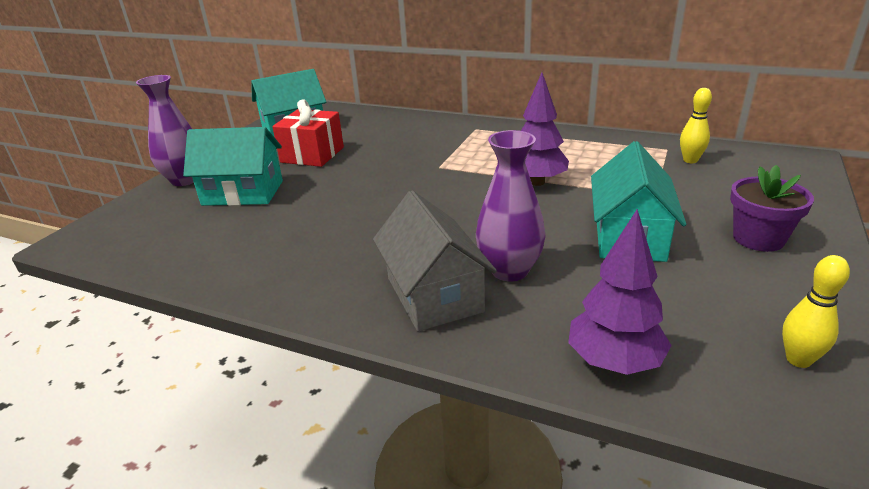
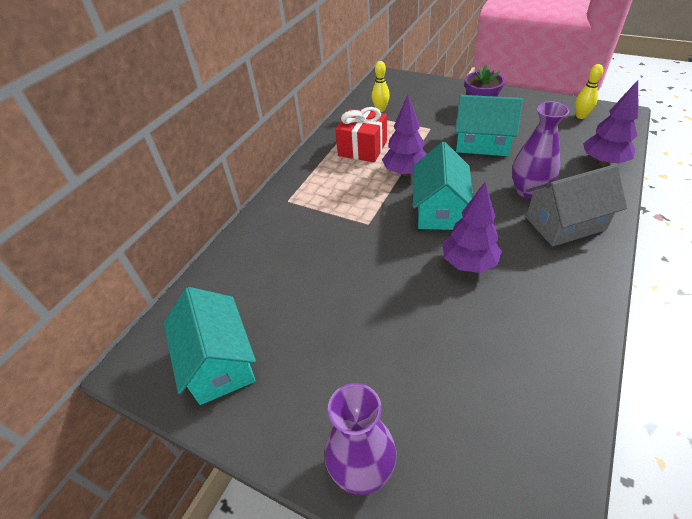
camera: 85 degrees left, 15 degrees up
turquoise house [183,127,283,206] -> turquoise house moved to [413,142,473,230]
red gift [272,99,344,167] -> red gift moved to [335,107,387,162]
none -> purple tree [443,182,502,273]

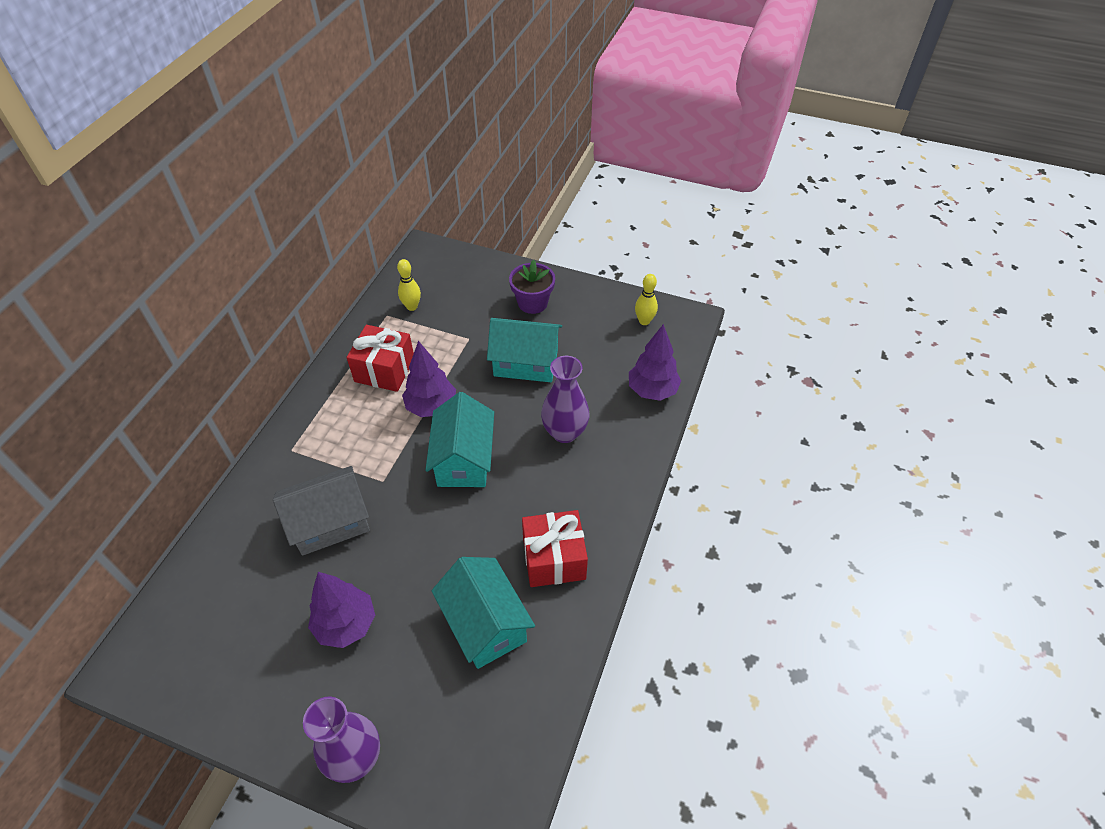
camera: 10 degrees left, 5 degrees up
turquoise house [163,287,256,405] -> turquoise house moved to [432,557,535,669]
purple tree [443,182,502,273] -> purple tree moved to [308,572,375,648]
grey house [526,164,627,247] -> grey house moved to [273,466,370,556]
none -> red gift [522,510,588,587]

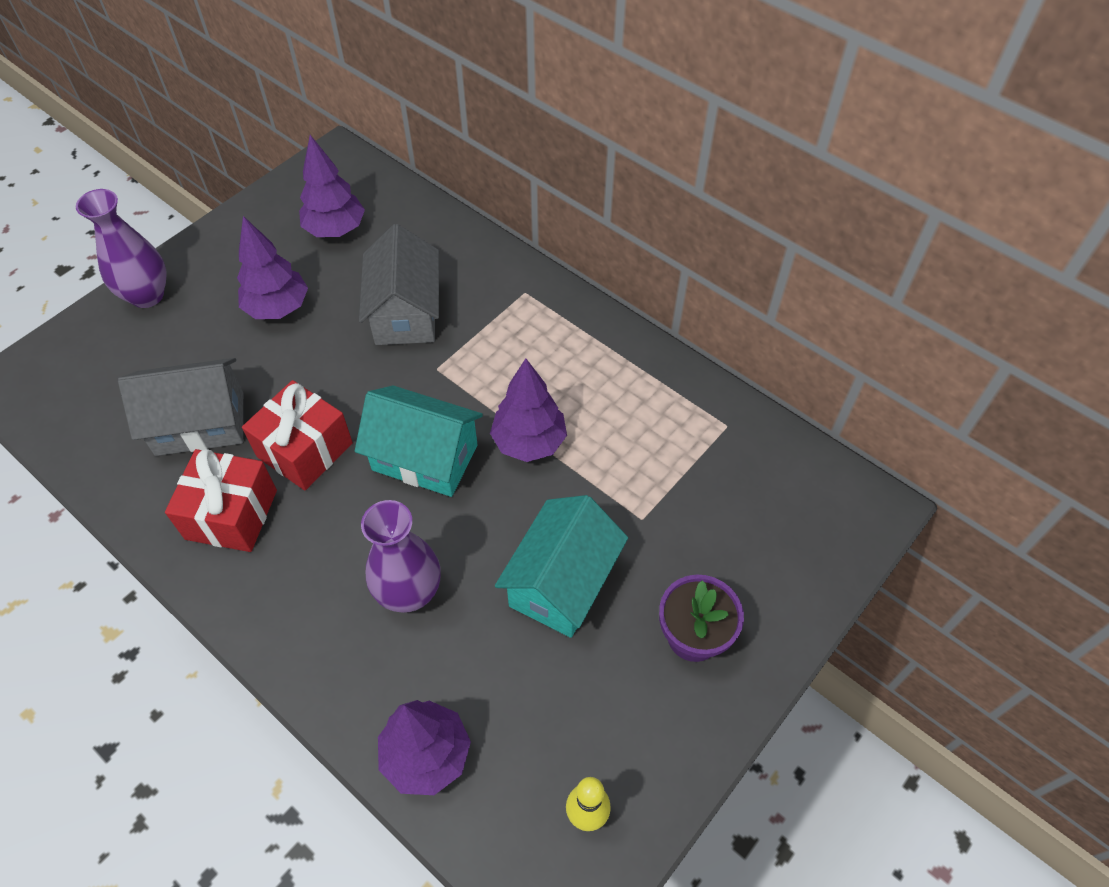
camera: 110 degrees right, 5 degrees up
red gift [347,325,414,392] -> red gift moved to [242,380,353,490]
yellow bowling pin [397,259,421,311] -> none
turquoise house [432,557,535,669] -> grey house [118,358,243,456]
none -> purple tree [299,135,365,237]

